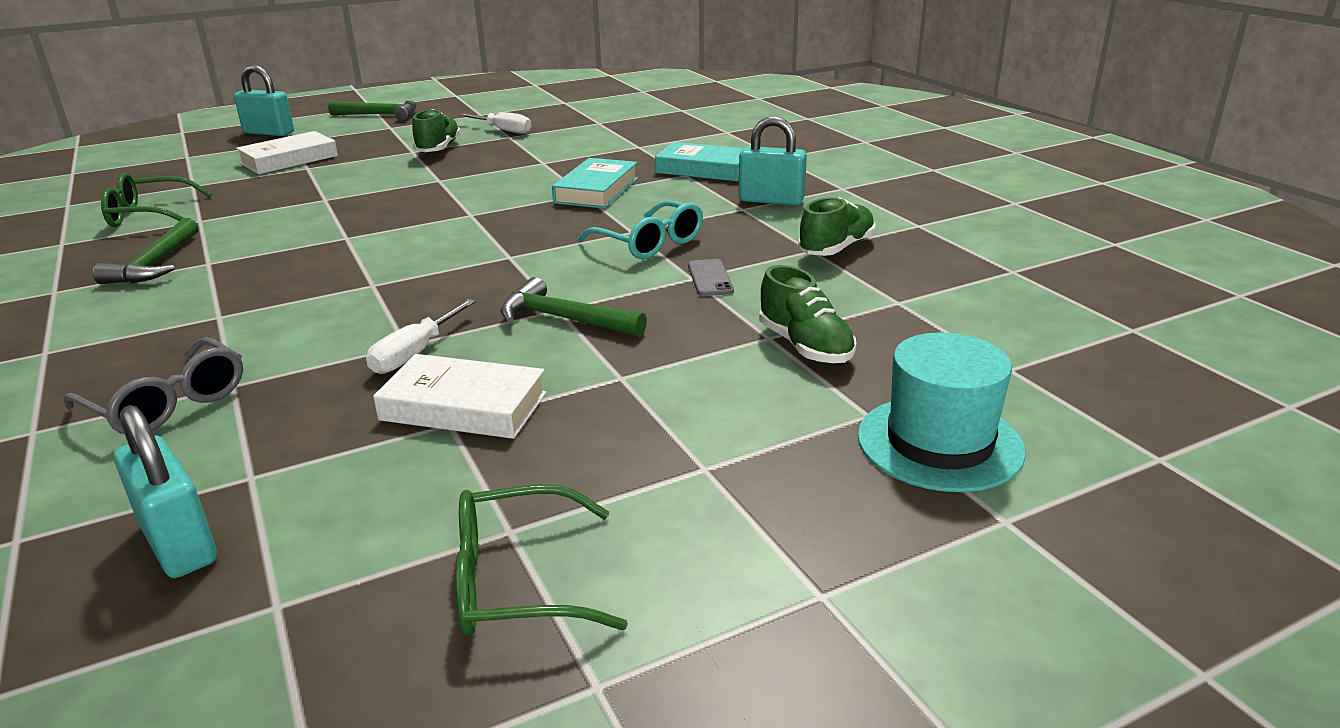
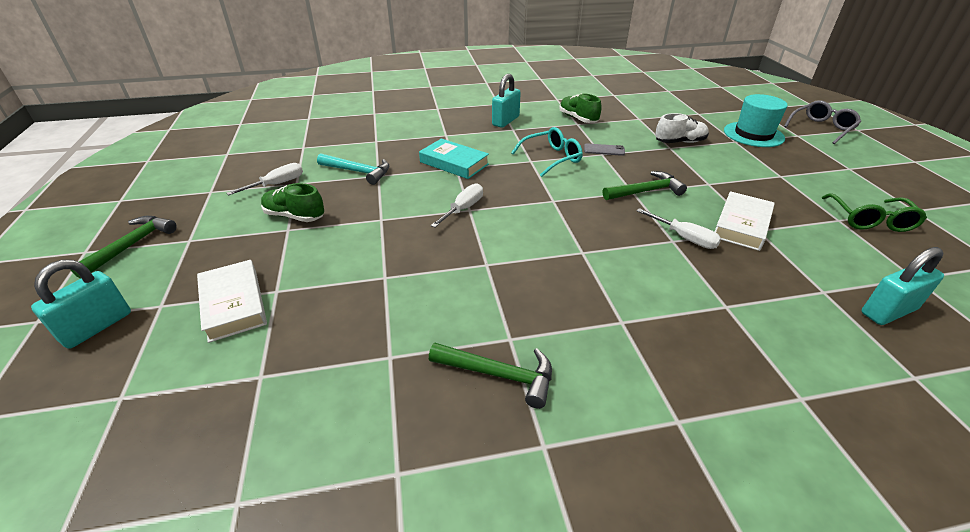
camera: 75 degrees left, 10 degrees up
grey glasses [64,337,243,434] -> grey glasses moved to [784,100,861,144]
green glasses [101,173,212,227] -> none
green hammer [500,277,647,337] -> green hammer turned 150 degrees counterclockwise [603,171,687,200]
turquoise book [655,142,743,181] -> none
green shoe [759,265,856,364] -> white shoe [655,113,709,143]
none -> turquoise hammer [317,153,389,185]
none -> white screwdriver [431,183,483,227]

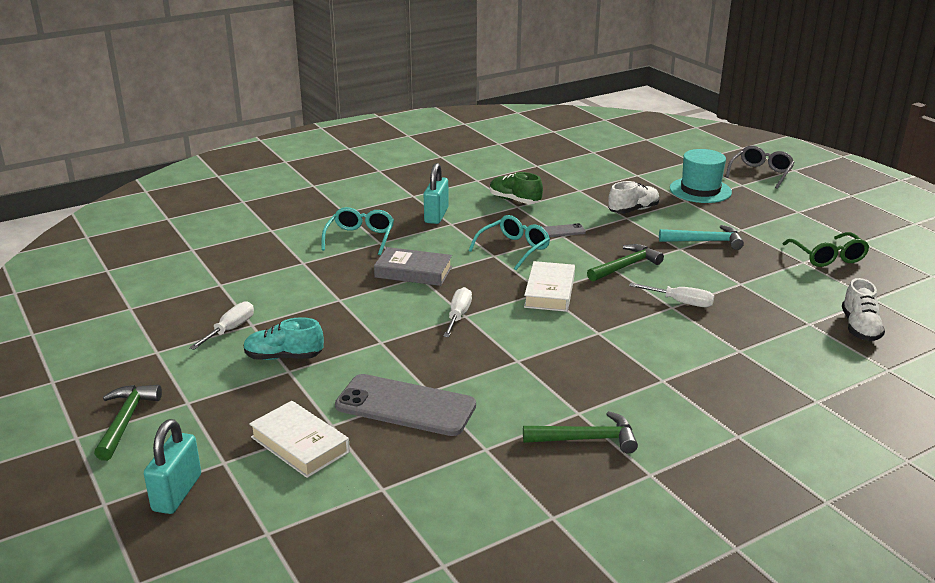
camera: 20 degrees left, 10 degrees down
green shoe [261,183,324,222] -> turquoise shoe [244,317,324,360]
turquoise hammer [317,153,389,185] -> turquoise hammer moved to [659,225,744,250]
turquoise book [419,138,489,179] -> grey book [374,247,452,286]
white book [714,191,775,251] -> white book moved to [524,261,575,312]
turquoise padlock [862,247,944,325] -> white shoe [842,278,885,341]
none -> turquoise glasses [321,207,394,255]
none -> grey phone [335,374,476,436]

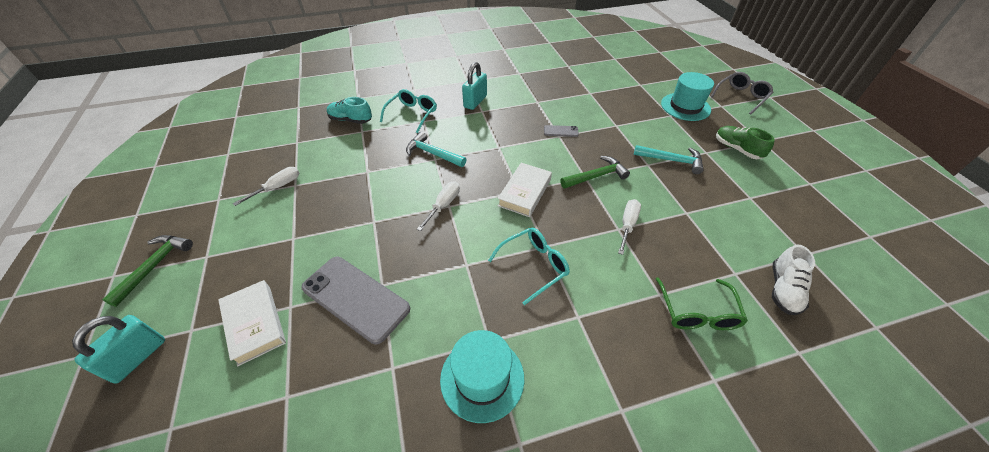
camera: 15 degrees right, 20 degrees up
turquoise shoe [244,317,324,360] -> turquoise shoe moved to [327,97,372,124]
grey book [374,247,452,286] -> turquoise hammer [406,131,466,167]
turquoise glasses [468,215,550,270] -> turquoise glasses moved to [488,228,570,305]
green shoe [490,172,543,204] -> green shoe moved to [716,126,775,159]
green hammer [523,411,638,454] -> turquoise hat [440,330,524,423]
white shoe [608,181,660,214] -> none
white screwdriver [629,283,714,307] -> white screwdriver turned 105 degrees counterclockwise [618,199,641,255]
green glasses [783,232,869,267] -> green glasses moved to [656,277,748,330]

